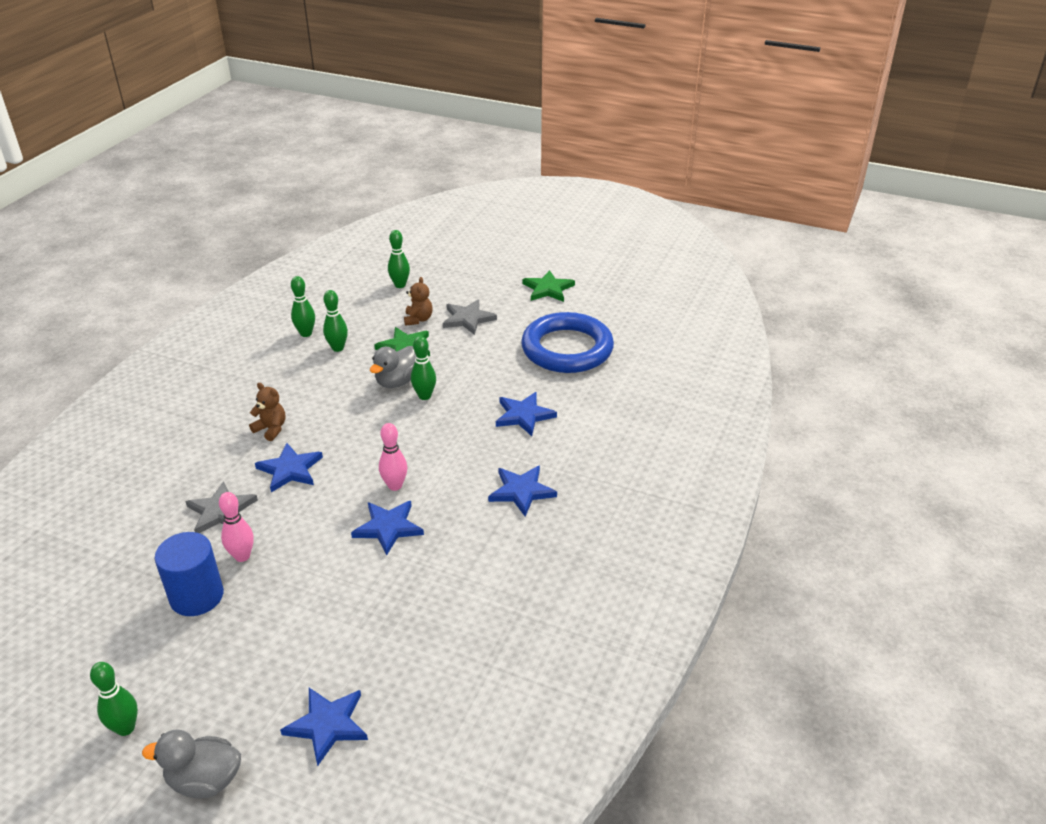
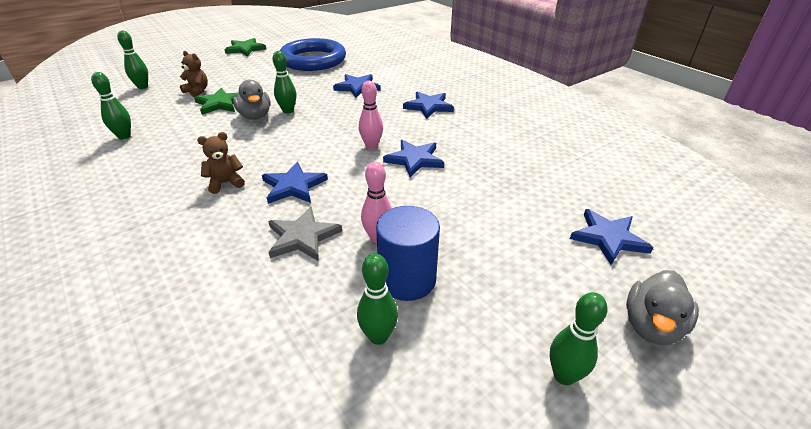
camera: 60 degrees left, 0 degrees up
green bowling pin [323,290,348,352] -> green bowling pin moved to [357,254,398,345]
grey star [443,299,497,335] -> none

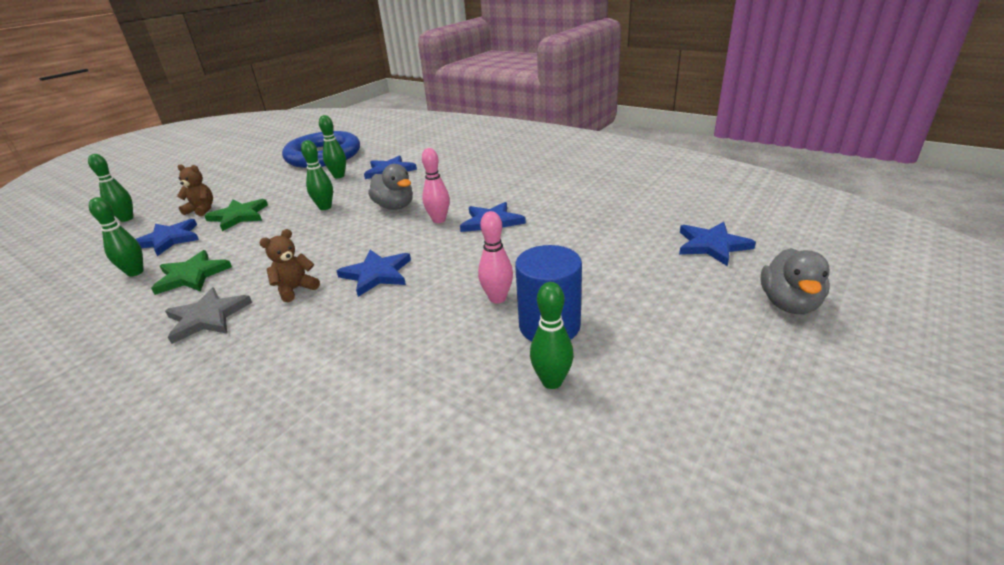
camera: 15 degrees left, 5 degrees down
green star [224,38,266,56] -> green star moved to [151,250,232,295]
grey duck [233,80,270,120] -> grey duck moved to [368,164,413,210]
grey star [268,207,342,261] -> grey star moved to [165,288,252,344]
blue star [403,91,454,119] -> blue star moved to [136,219,199,256]
green bowling pin [550,292,608,385] -> green bowling pin moved to [319,115,346,179]

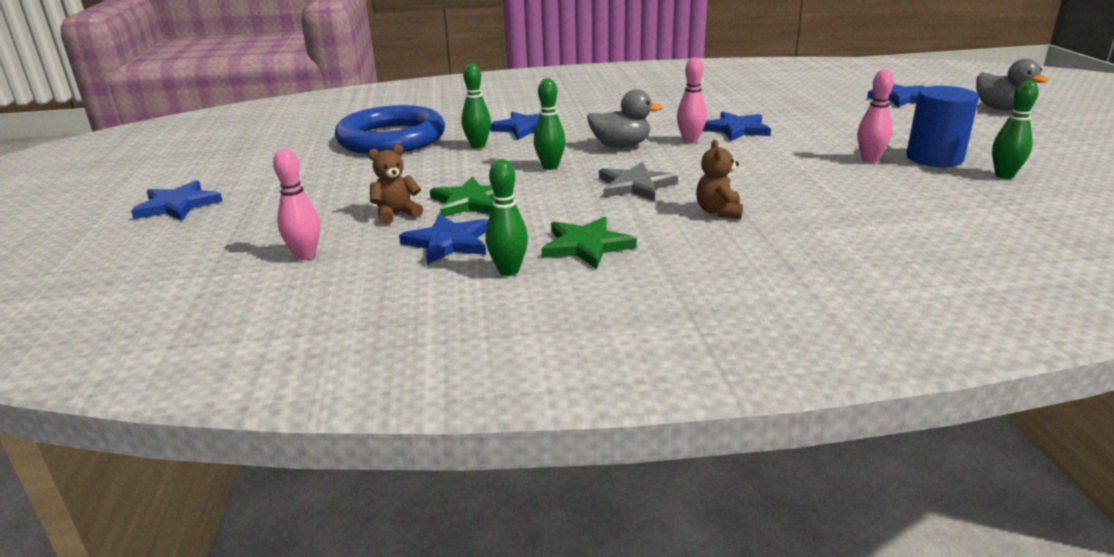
camera: 45 degrees left, 5 degrees down
green bowling pin [88,154,133,222] -> pink bowling pin [273,149,320,260]
grey star [165,288,252,344] -> grey star moved to [599,162,678,201]
blue star [337,250,411,297] -> blue star moved to [131,180,223,221]

